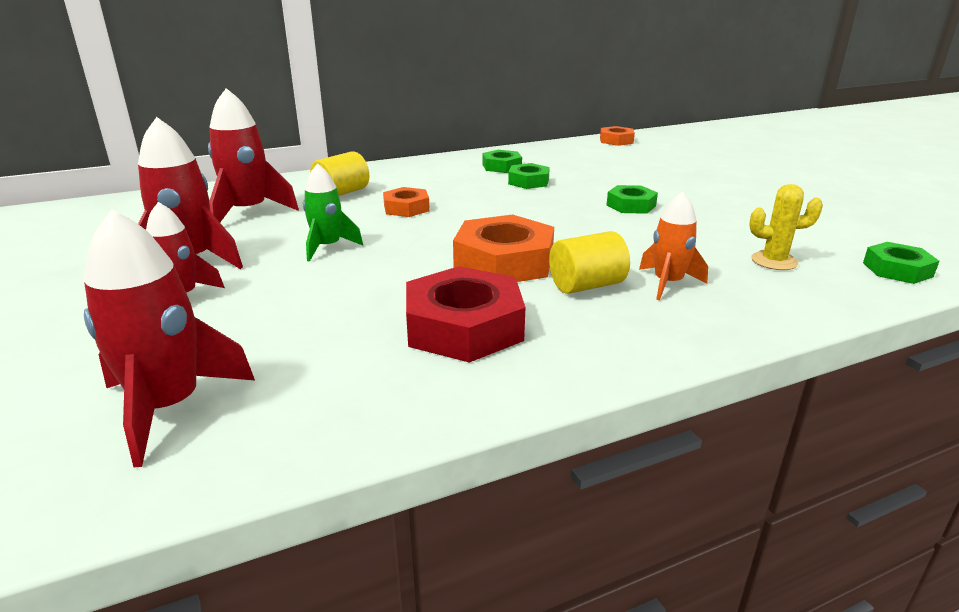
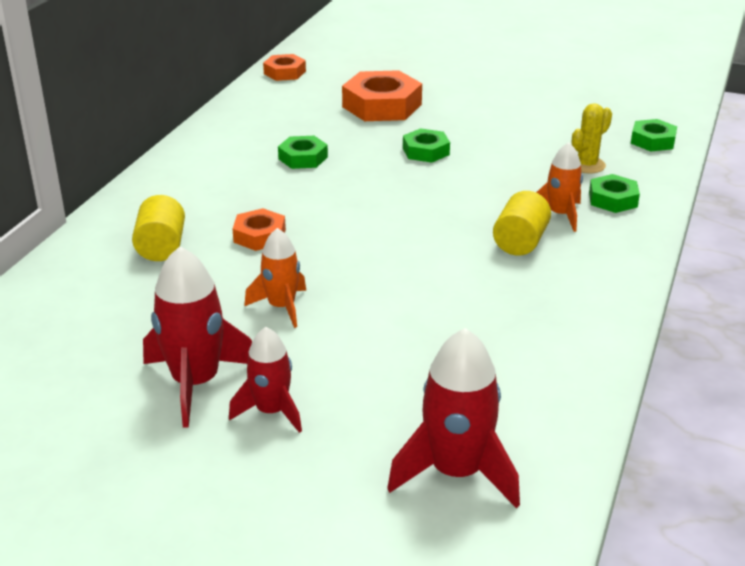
camera: 45 degrees left, 5 degrees up
red rocket [208,88,299,222] -> none
green rocket [303,163,363,262] -> orange rocket [244,228,306,328]
red nut [406,266,526,363] -> none
orange nut [453,215,554,282] -> orange nut moved to [342,70,422,121]
green nut [482,150,522,173] -> green nut moved to [589,174,640,213]

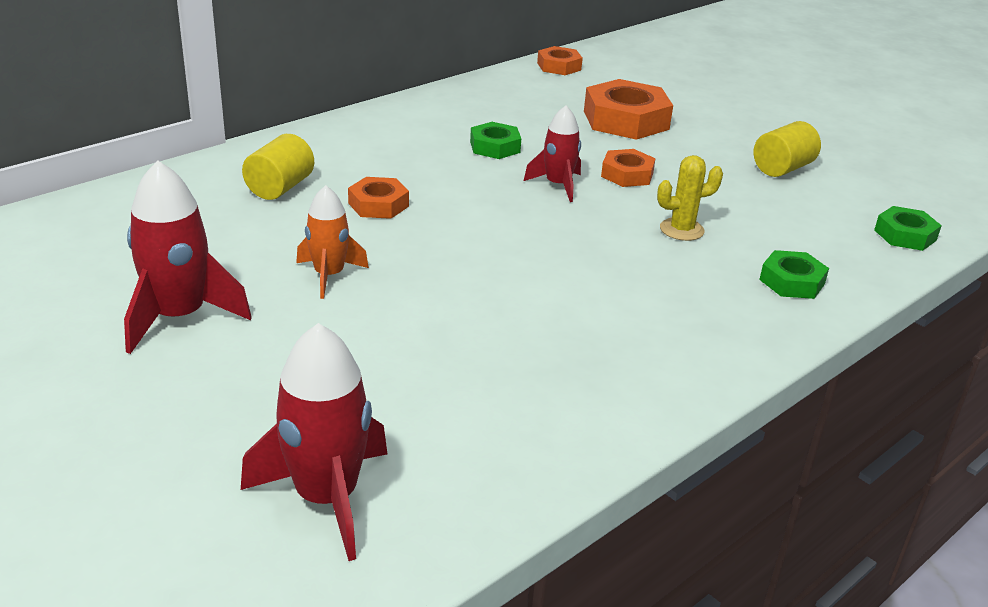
camera: 25 degrees right, 0 degrees up
red rocket [229,327,302,433] -> red rocket moved to [524,106,581,202]
green nut [403,128,450,163] -> orange nut [601,149,656,187]
yellow cylinder [493,191,551,255] -> yellow cylinder moved to [754,121,821,177]
orange rocket [536,142,583,232] -> none
yellow cactus [572,103,612,173] -> yellow cactus moved to [657,155,723,241]

